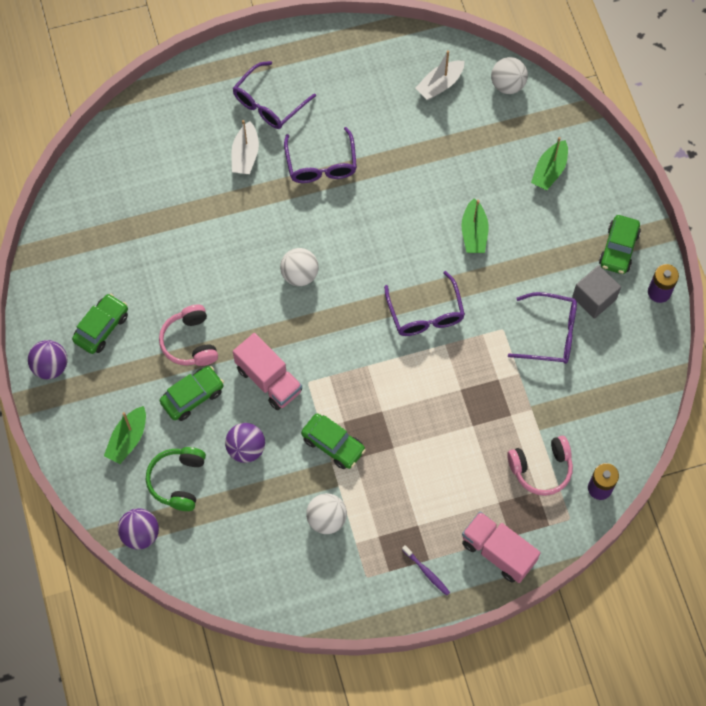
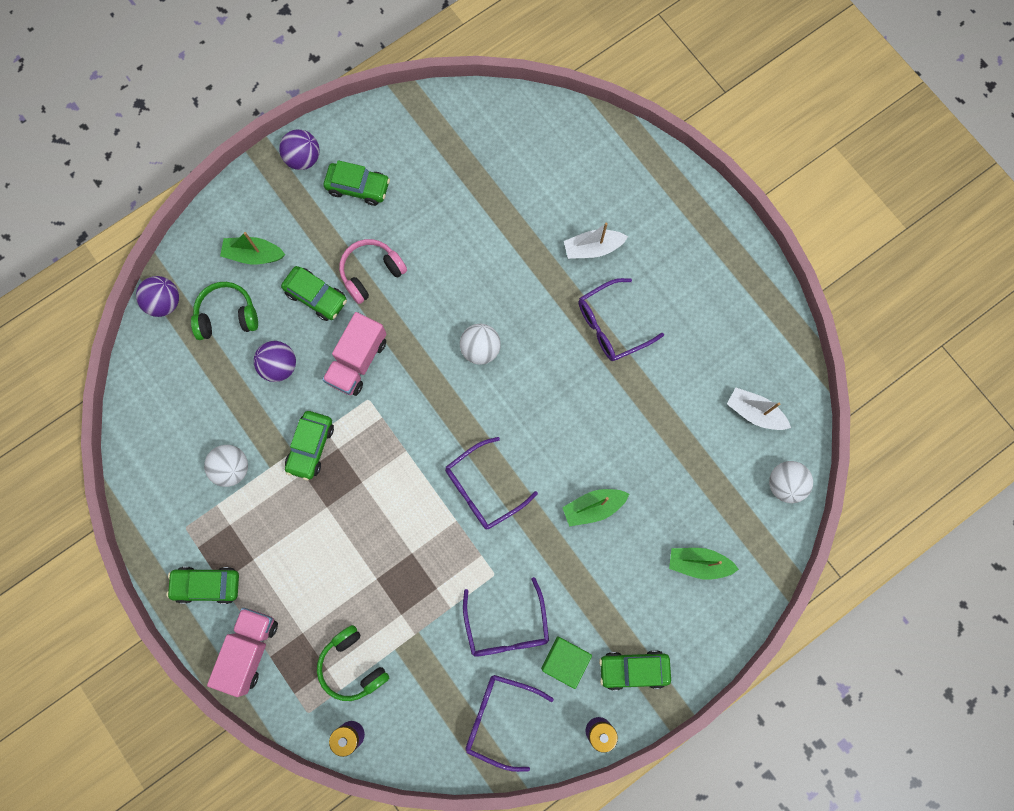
camera: 70 degrees right, 10 degrees up
purple glasses [233,61,316,129] -> purple glasses moved to [465,675,554,772]
purple toothbrush [402,545,450,596] -> green car [166,567,239,604]
pink headphones [507,436,573,496] -> green headphones [317,625,389,701]
grey cube [572,265,621,319] -> green cube [541,636,592,689]

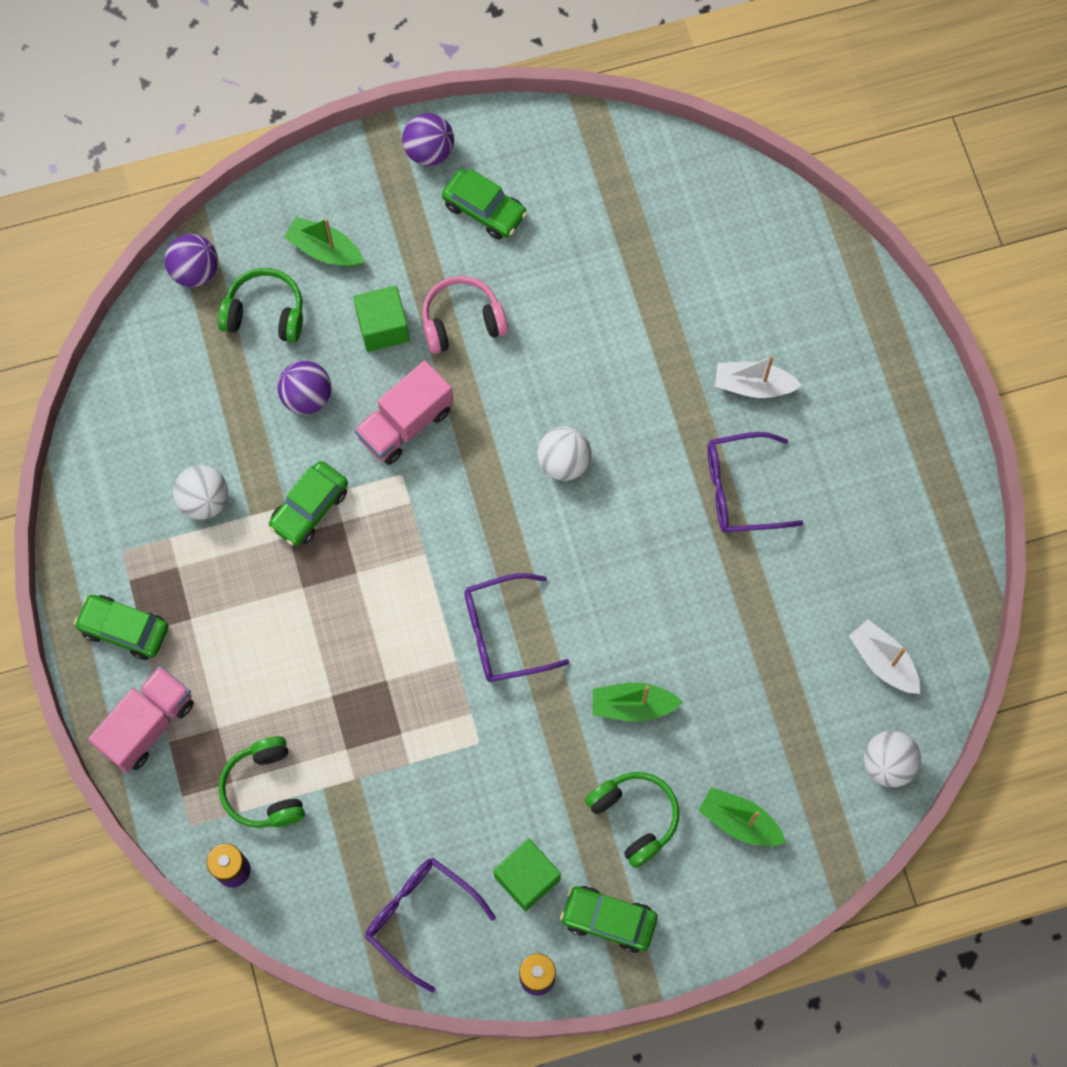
camera: 20 degrees right, 5 degrees down
green car [281,266,347,321] -> green cube [353,286,410,352]
purple glasses [463,577,549,657] -> none
none -> green headphones [585,772,679,868]

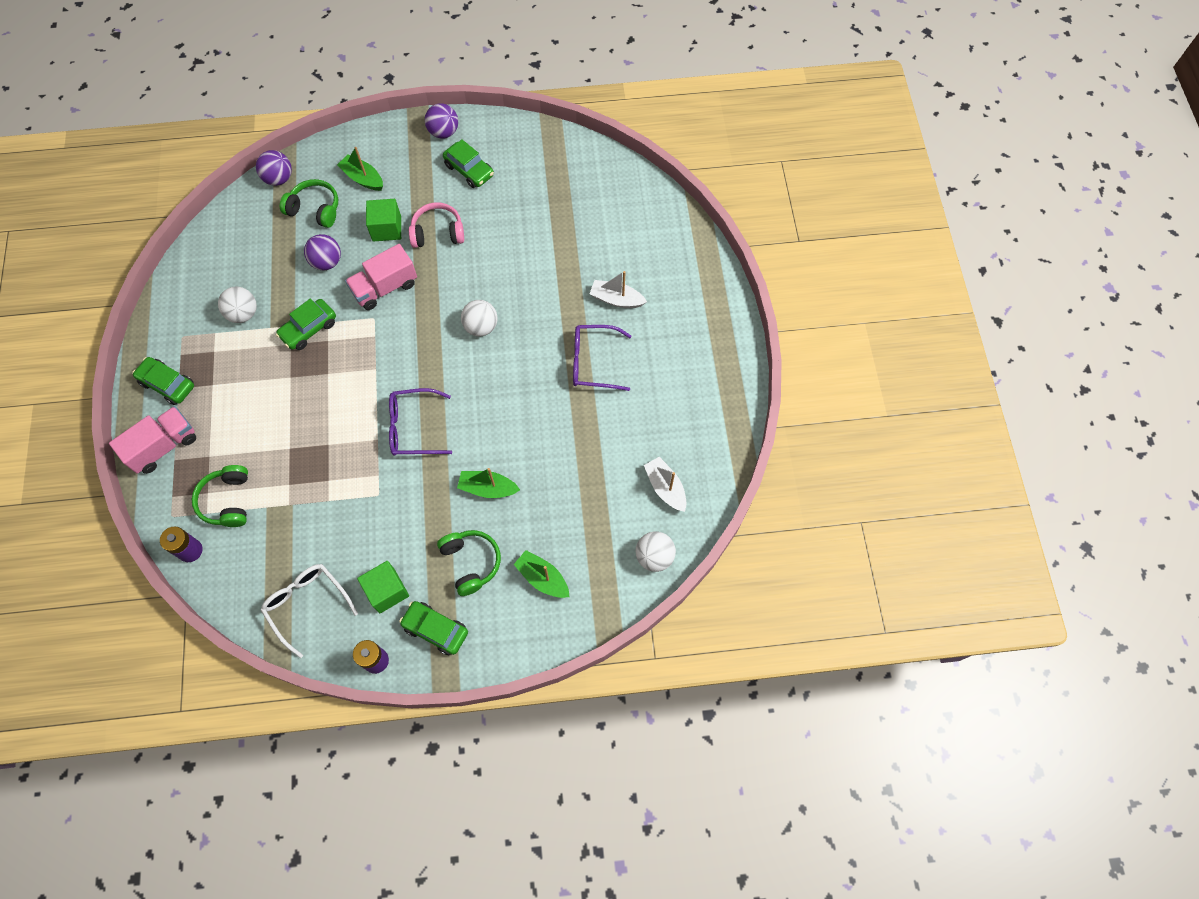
camera: 10 degrees right, 5 degrees down
purple glasses [365,858,496,993] -> white glasses [261,564,358,658]

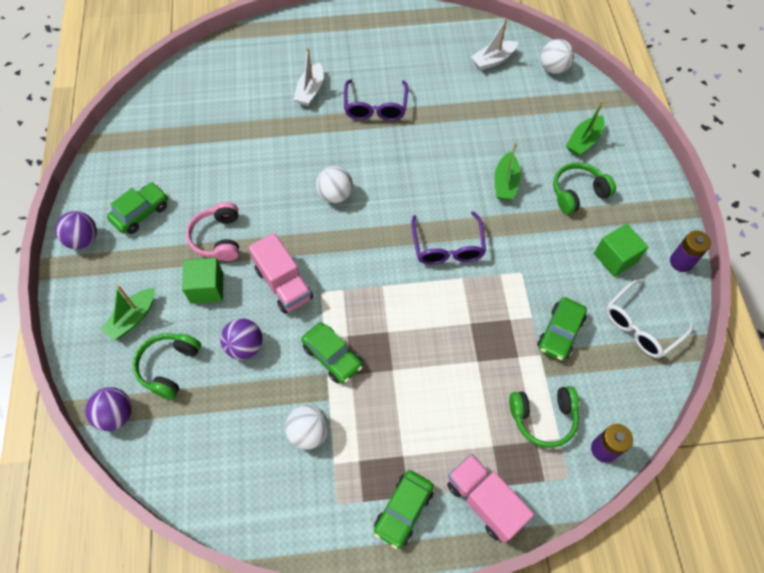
camera: 90 degrees left, 5 degrees down
green car [399,601,468,655] -> green car moved to [537,297,587,361]

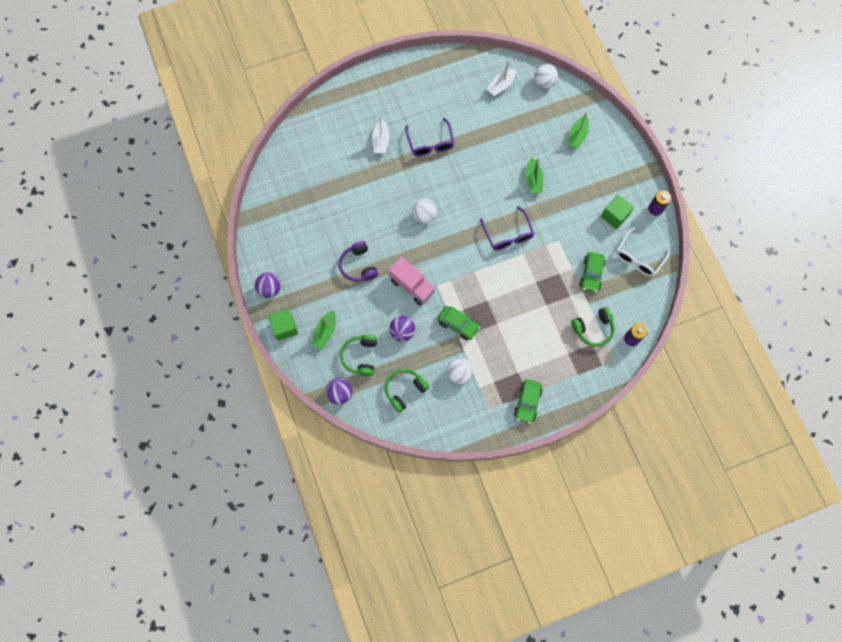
camera: 15 degrees left, 10 degrees up
green car [107,182,168,234] -> none
green cube [182,258,223,304] -> green cube moved to [268,309,298,341]
pink headphones [186,202,239,261] -> purple headphones [339,241,378,281]
pink truck [447,454,534,543] -> none
green headphones [553,162,616,214] -> green headphones moved to [385,369,429,413]

